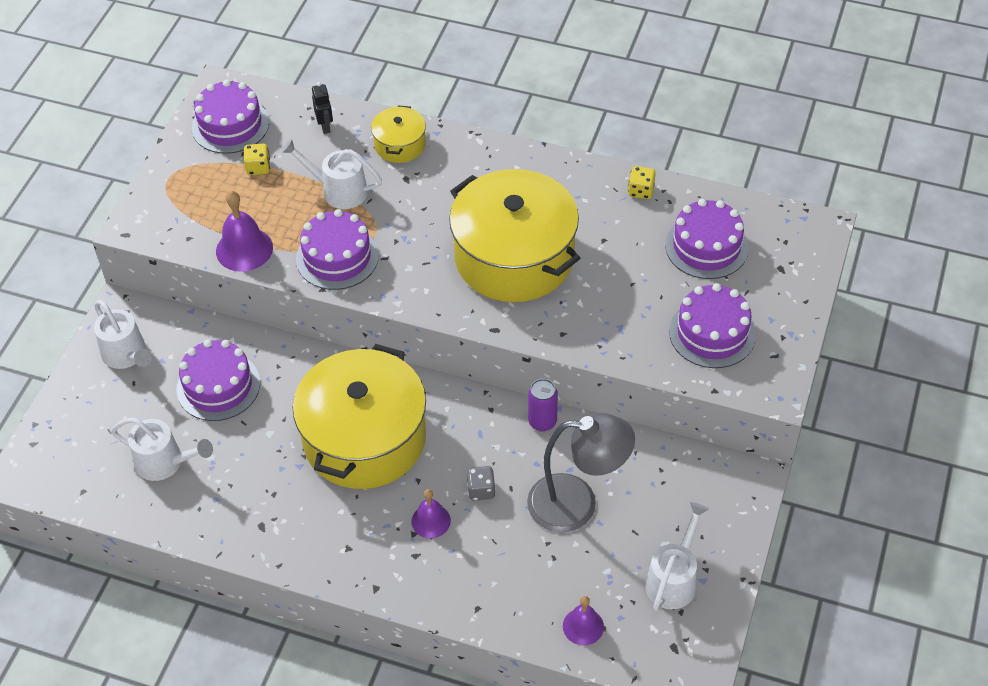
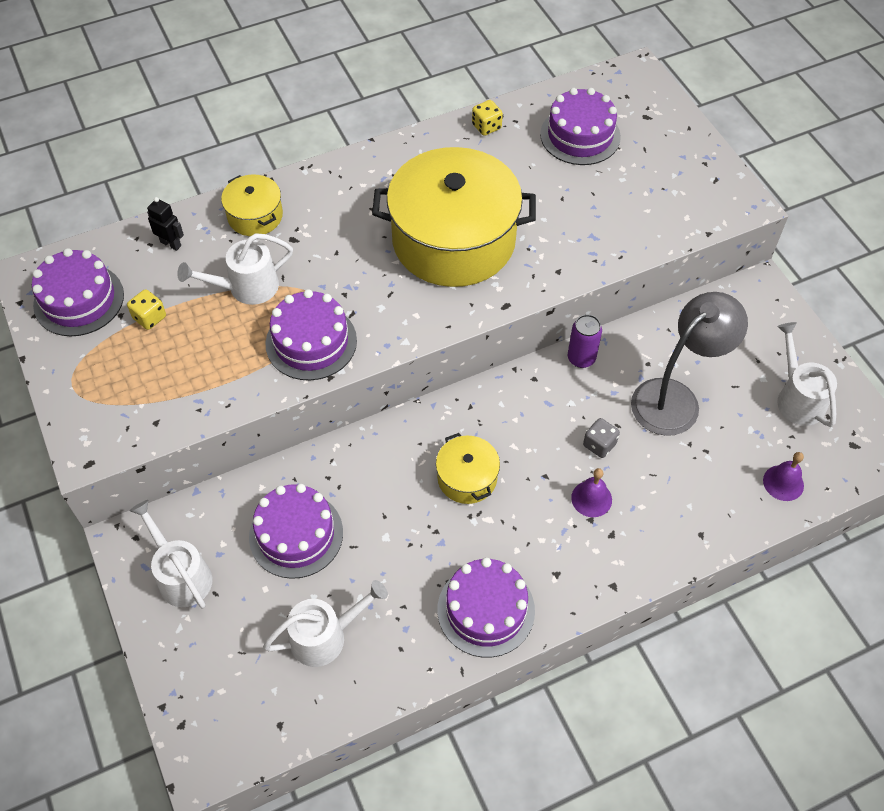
camera: 45 degrees left, 5 degrees up
white watering can [94,300,152,369] -> white watering can turned 135 degrees counterclockwise [130,500,213,609]
purple bell [216,191,273,272] -> none
yellow pot [293,344,426,489] -> yellow pot [436,433,500,504], size x0.46
purple cake [669,283,756,368] -> purple cake moved to [437,557,535,658]

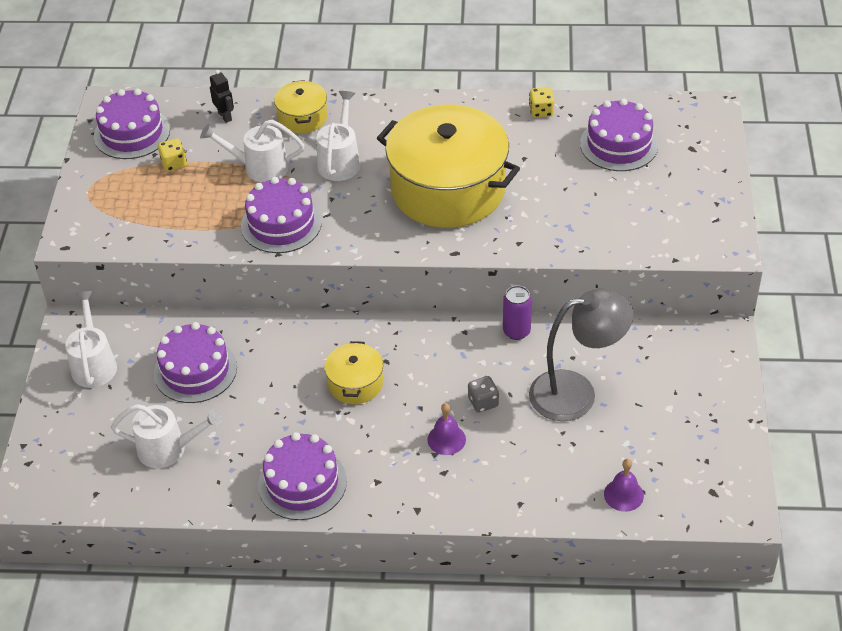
camera: 30 degrees right, 10 degrees down
white watering can [777,322,837,427] -> white watering can moved to [317,91,360,181]

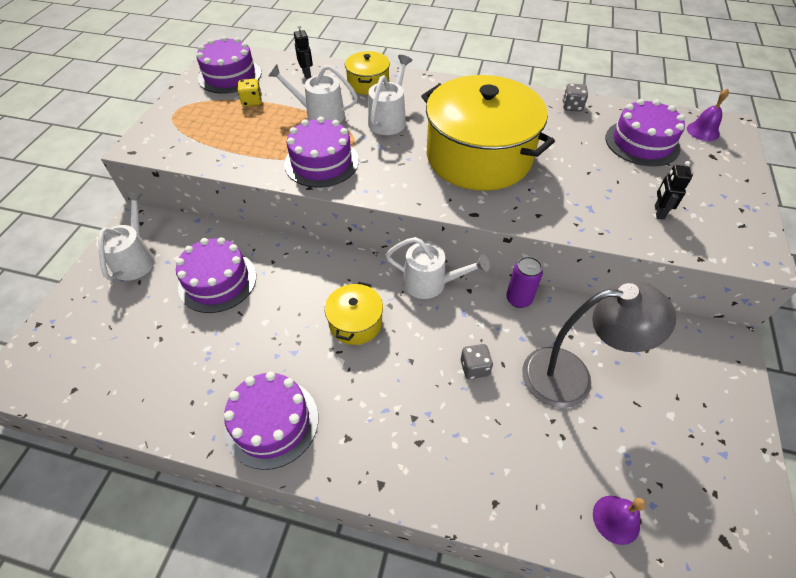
camera: 10 degrees right, 5 degrees up
white watering can [111,404,223,468] -> white watering can moved to [386,237,490,299]
purple bell [427,403,466,455] -> purple bell moved to [687,88,729,141]
yellow dice [529,87,554,118] -> grey dice [562,83,588,111]
none -> black robot [655,161,692,220]

